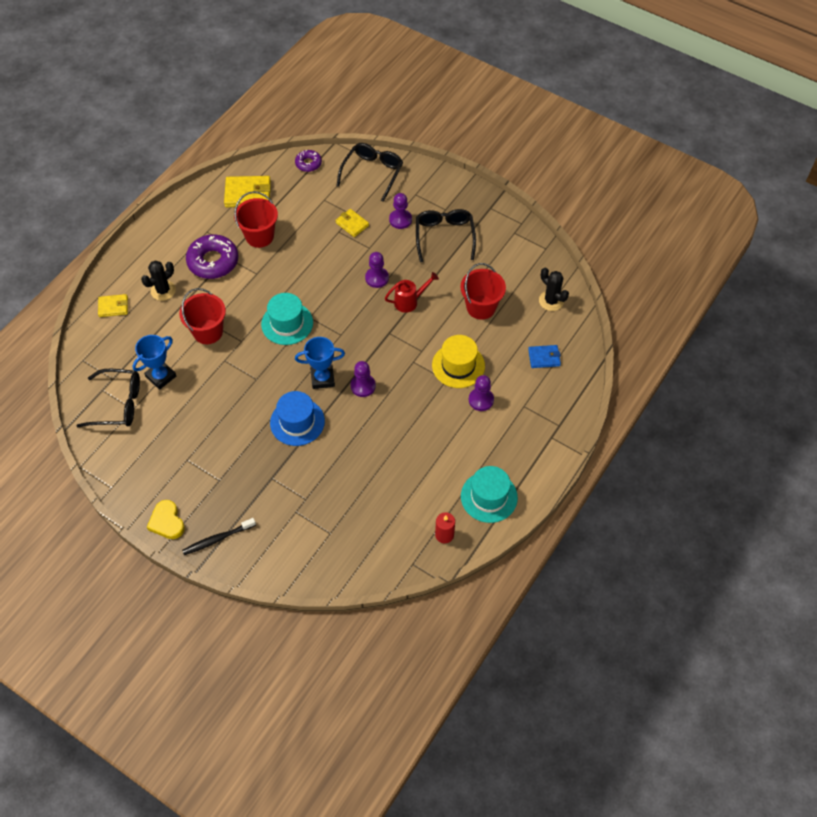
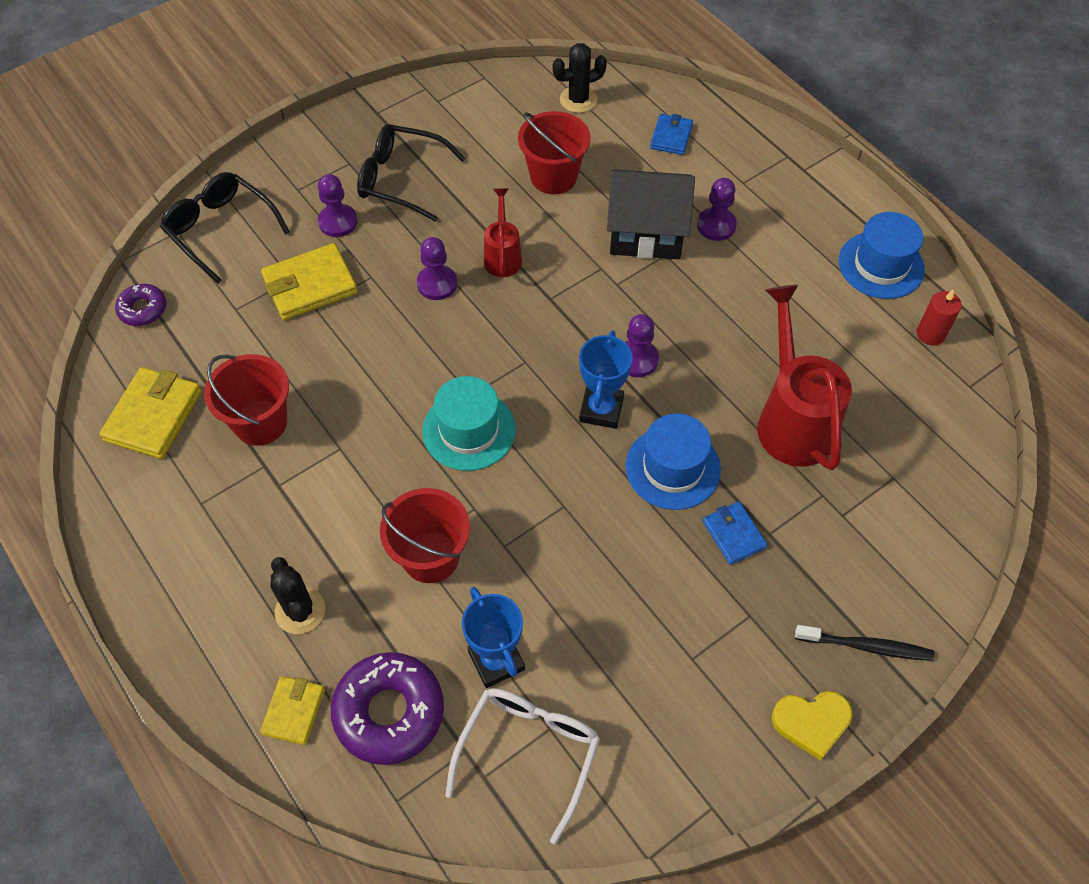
camera: 70 degrees left, 0 degrees up
black glasses [77,369,140,427] -> white glasses [445,688,600,844]
black toothbrush [182,518,256,555] -> black toothbrush turned 75 degrees counterclockwise [795,625,934,661]
purple donut [186,234,239,279] -> purple donut moved to [331,652,444,765]
yellow wallet [335,209,369,237] -> yellow wallet [261,243,358,320], size x1.66
yellow hat [432,335,485,388] -> black house [607,169,695,259]
turquoise hat [461,466,518,523] -> blue hat [839,212,925,299]
none -> blue wallet [703,502,767,565]
none -> red watering can [757,285,852,470]

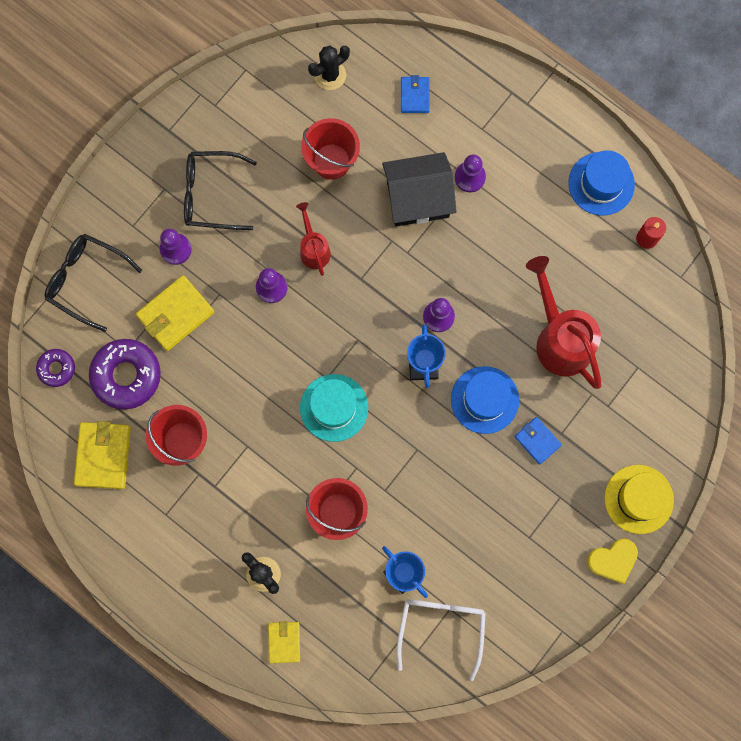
camera: 15 degrees left, 20 degrees up
purple donut [331,652,444,765] -> purple donut moved to [89,339,161,410]
black toothbrush [795,625,934,661] -> yellow hat [604,465,674,534]

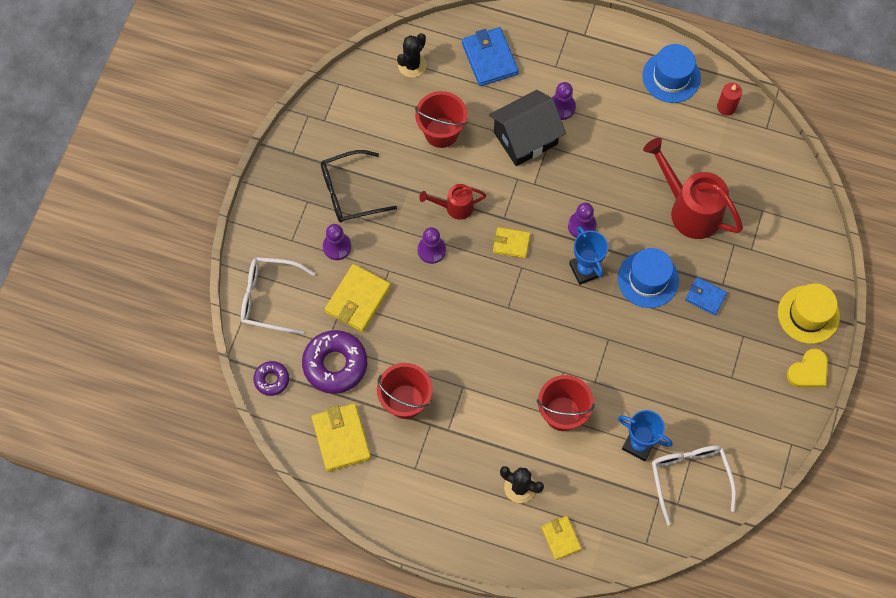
camera: 20 degrees left, 10 degrees down
black glasses [45,234,142,332] -> white glasses [241,257,315,335]
red watering can [296,202,331,276] -> red watering can turned 60 degrees counterclockwise [419,184,486,220]
turquoise hat [300,374,368,442] -> none
blue wallet [401,75,430,113] -> blue wallet [462,27,519,86], size x1.66
none -> yellow wallet [493,227,530,258]

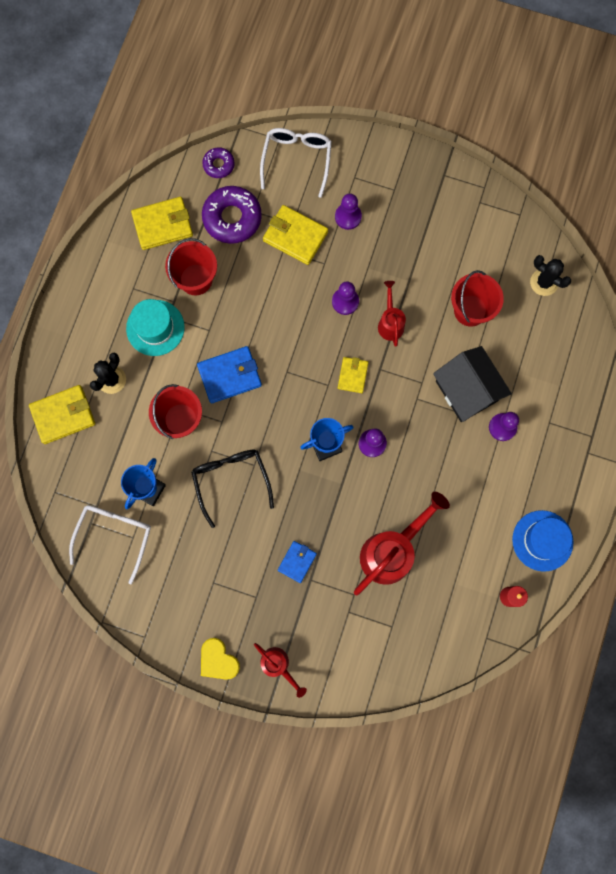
camera: 90 degrees right, 10 degrees up
black glasses [321,150,397,223] -> black glasses moved to [191,450,274,528]
blue wallet [462,27,519,86] -> blue wallet moved to [197,346,262,403]
yellow wallet [541,516,582,560] -> yellow wallet [29,385,95,444], size x1.66
blue hat [618,248,679,308] -> none
white glasses [652,446,736,526] -> white glasses turned 60 degrees counterclockwise [69,505,151,585]
yellow hat [778,283,840,344] -> red watering can [254,643,307,698]
none -> turquoise hat [126,299,185,356]

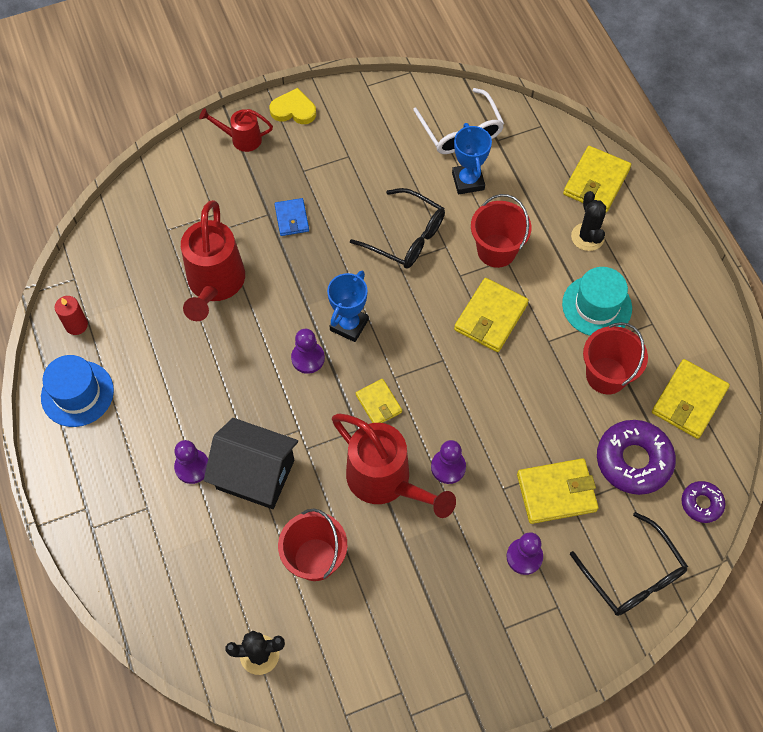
camera: 140 degrees right, 15 degrees down
blue wallet [197,346,262,403] -> yellow wallet [454,278,529,352]
white glasses [260,128,332,198] -> black glasses [570,512,688,616]
red watering can [378,281,406,347] -> red watering can [332,414,456,518], size x1.86

